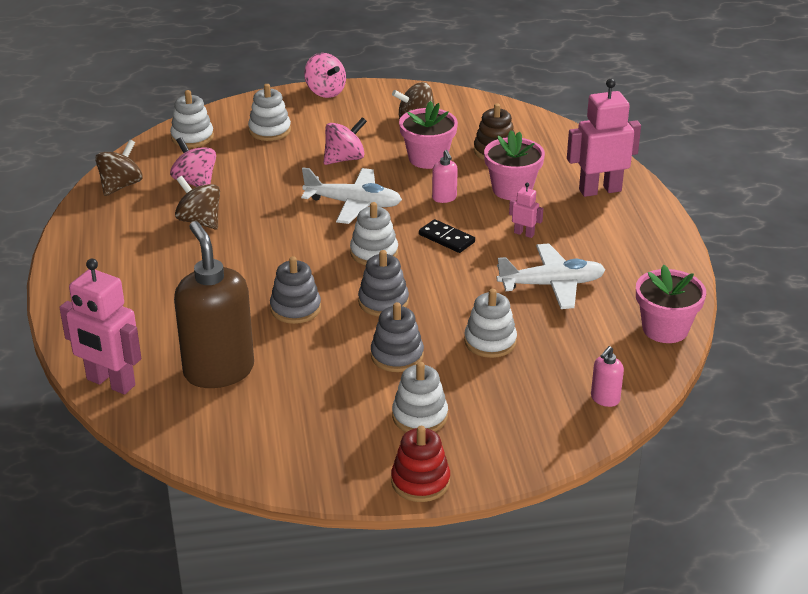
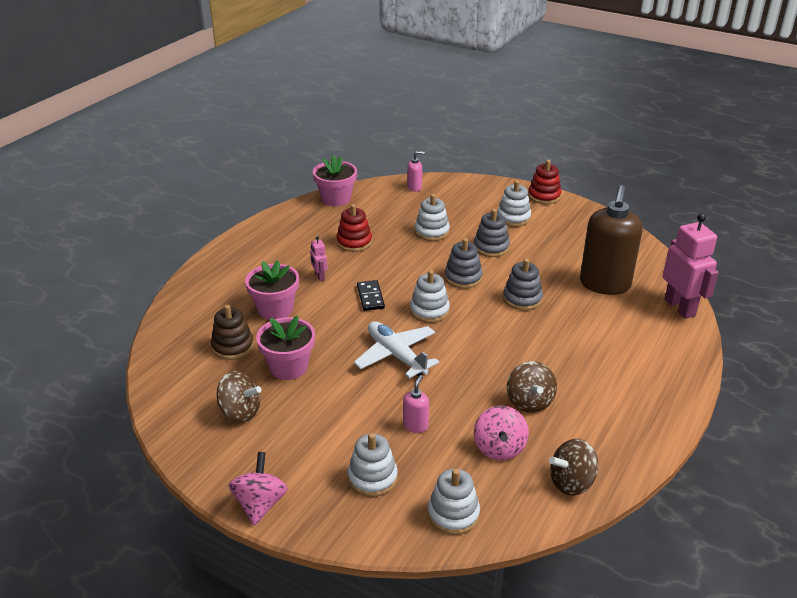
camera: 140 degrees left, 0 degrees up
pink spinning top [323,117,367,165] -> none
pink soap dispenser [432,150,458,203] -> pink soap dispenser moved to [403,375,429,433]
white plane [496,243,605,309] -> red stacking toy [336,204,372,252]
pink robot [567,79,641,197] -> none

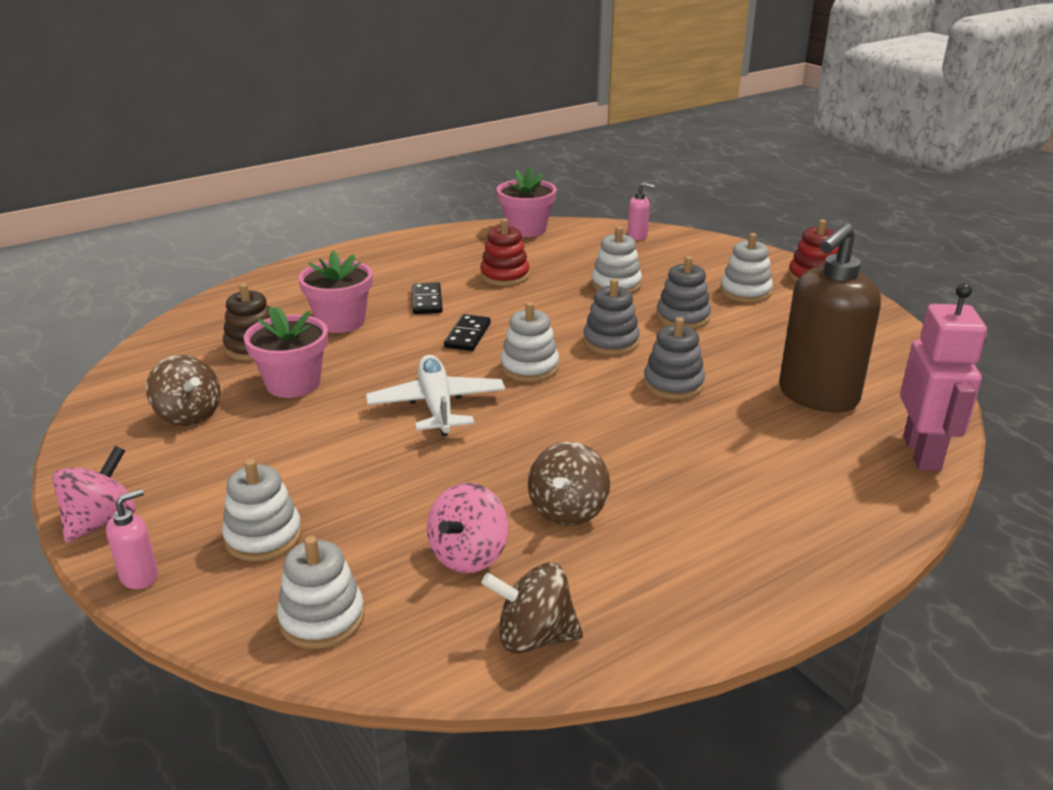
camera: 25 degrees right, 5 degrees down
pink robot [310,236,328,281] -> black domino [412,282,443,314]
pink soap dispenser [403,375,429,433] -> pink soap dispenser moved to [106,489,158,589]

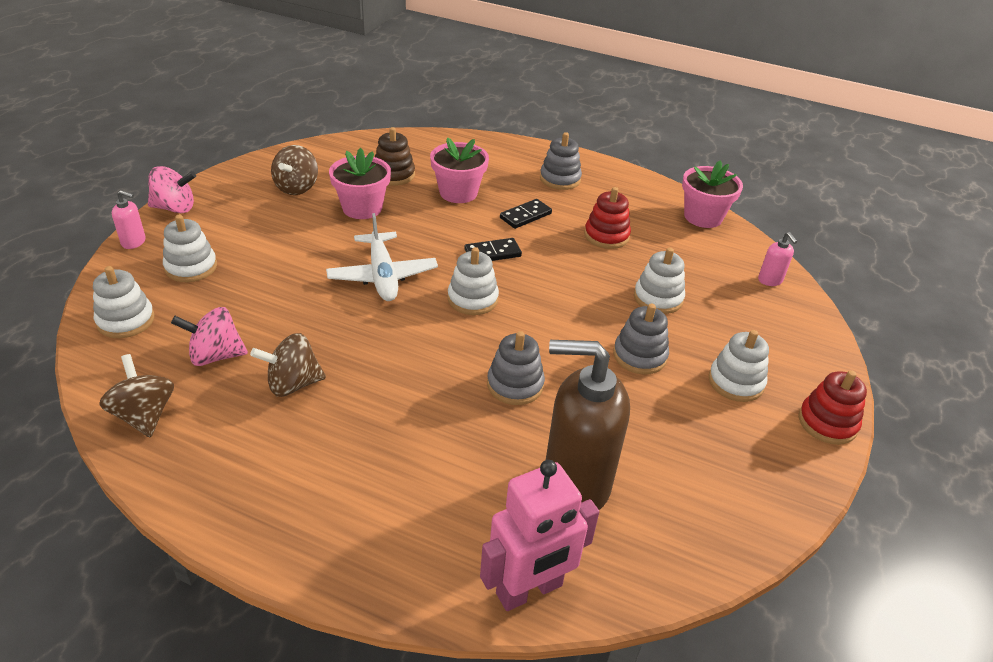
camera: 55 degrees right, 10 degrees up
white plane [366,355,505,436] -> white plane turned 120 degrees clockwise [326,213,438,301]
grey stacking toy [583,279,640,355] -> grey stacking toy moved to [540,132,582,190]

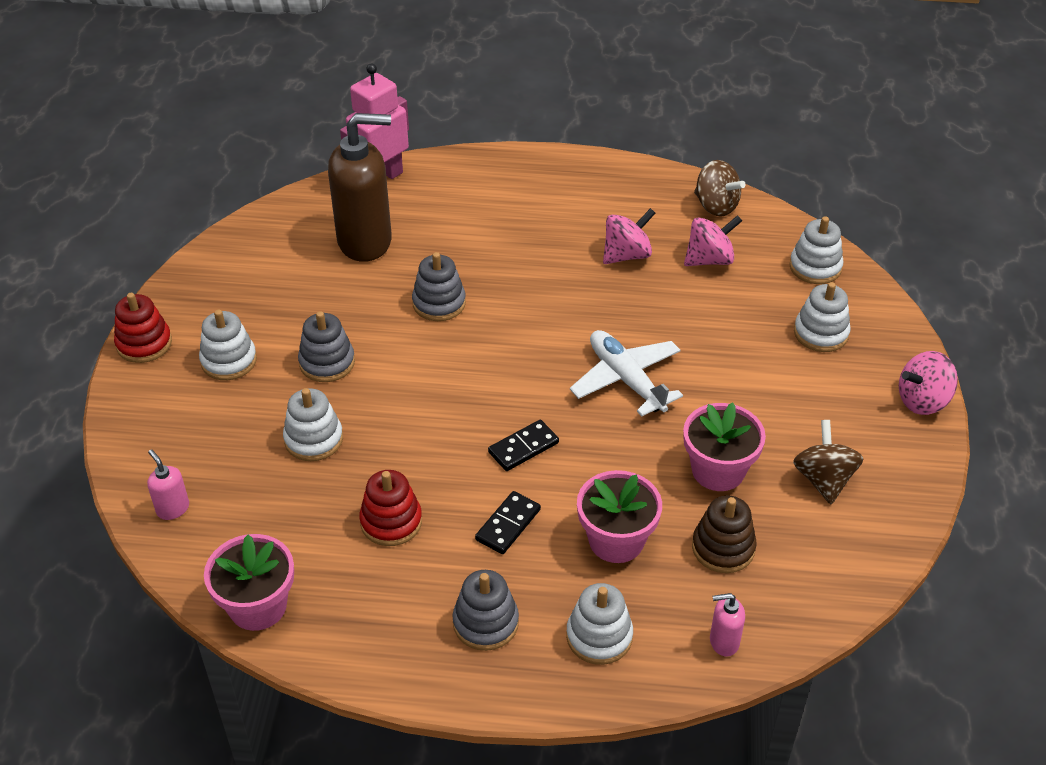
camera: 165 degrees right, 5 degrees up
pink soap dispenser [112,190,146,249] -> pink soap dispenser moved to [710,593,745,657]
brown spinning top [250,333,326,397] -> pink spinning top [603,208,655,264]
white stacking toy [448,247,499,315] -> white stacking toy moved to [566,583,633,665]

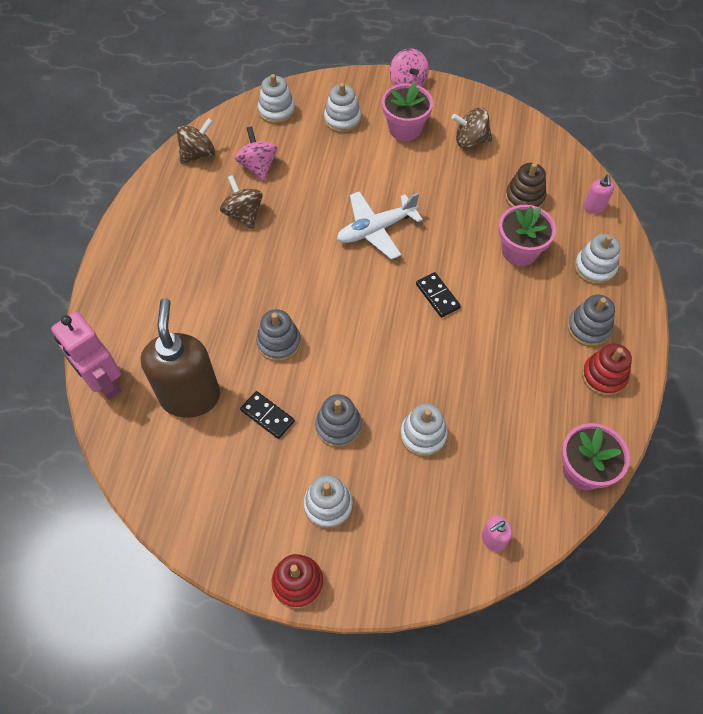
camera: 85 degrees left, 15 degrees up
red stacking toy [359,470,422,546] -> red stacking toy moved to [582,343,632,396]
black domino [475,491,541,554] -> black domino moved to [240,391,295,439]
pink spinning top [603,208,655,264] -> brown spinning top [220,175,263,229]
pink flower pot [683,402,766,491] -> pink flower pot moved to [382,82,433,141]

